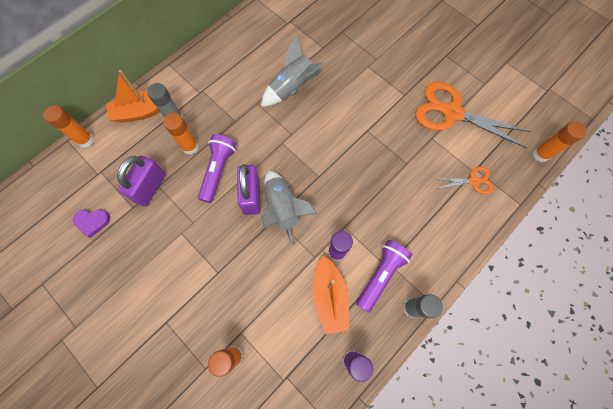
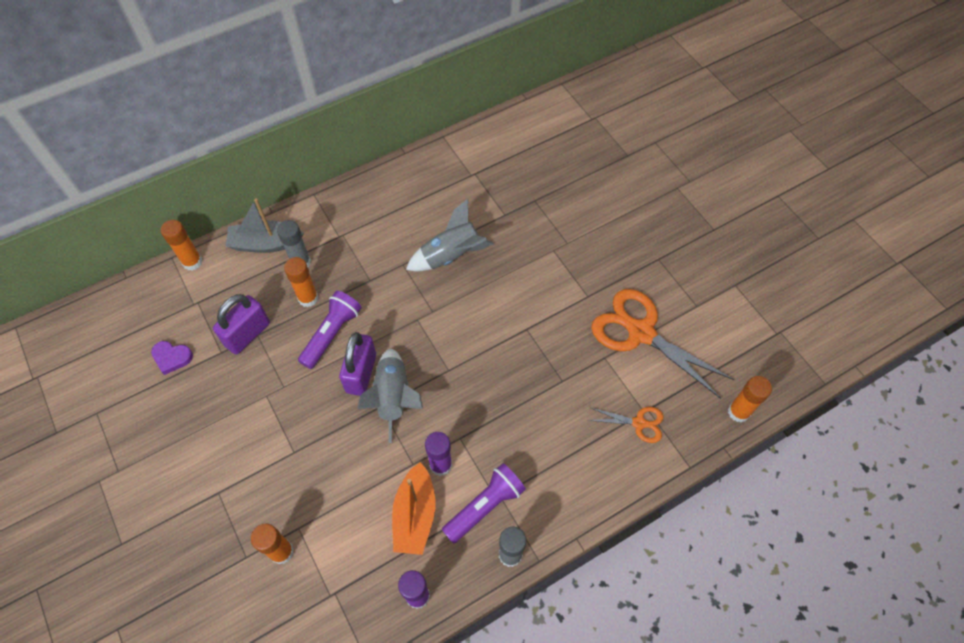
camera: 15 degrees right, 10 degrees down
orange boat [106,70,171,123] -> grey boat [226,198,304,253]

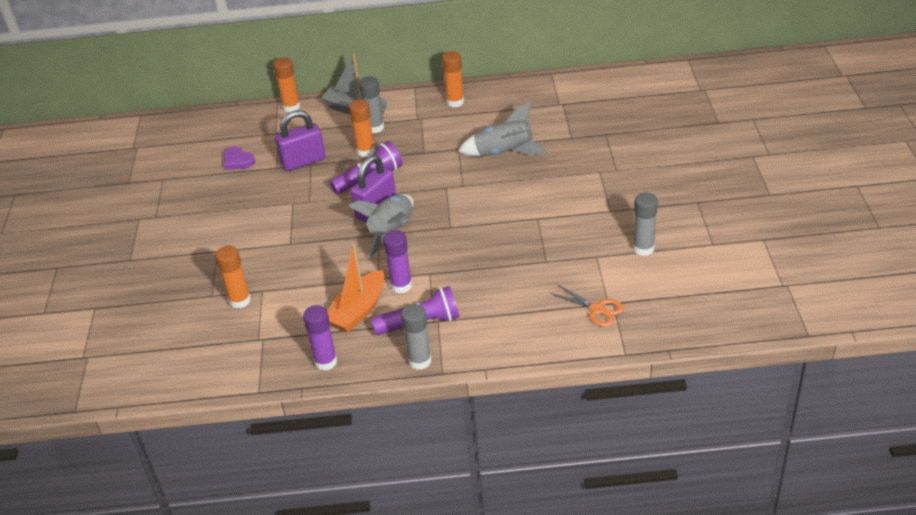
camera: 30 degrees right, 20 degrees down
orange scissors [591,289,735,399] -> grey glue stick [633,193,658,256]
orange glue stick [728,376,772,423] -> orange glue stick moved to [442,51,464,108]

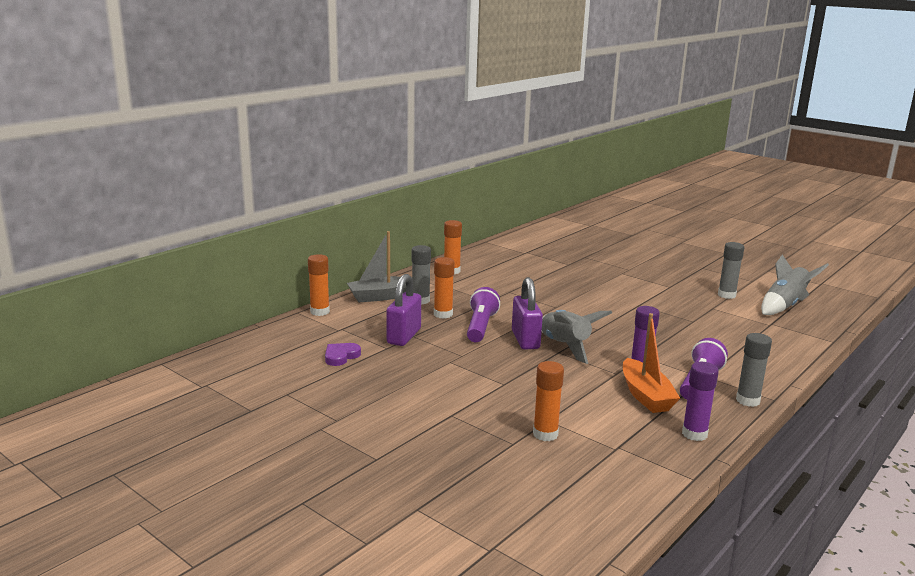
camera: 50 degrees left, 20 degrees down
purple heart [224,146,255,170] -> purple heart turned 135 degrees clockwise [325,343,361,366]
grey rocket [458,102,547,157] -> grey rocket moved to [761,255,829,315]
orange scissors [550,285,624,327] -> none

